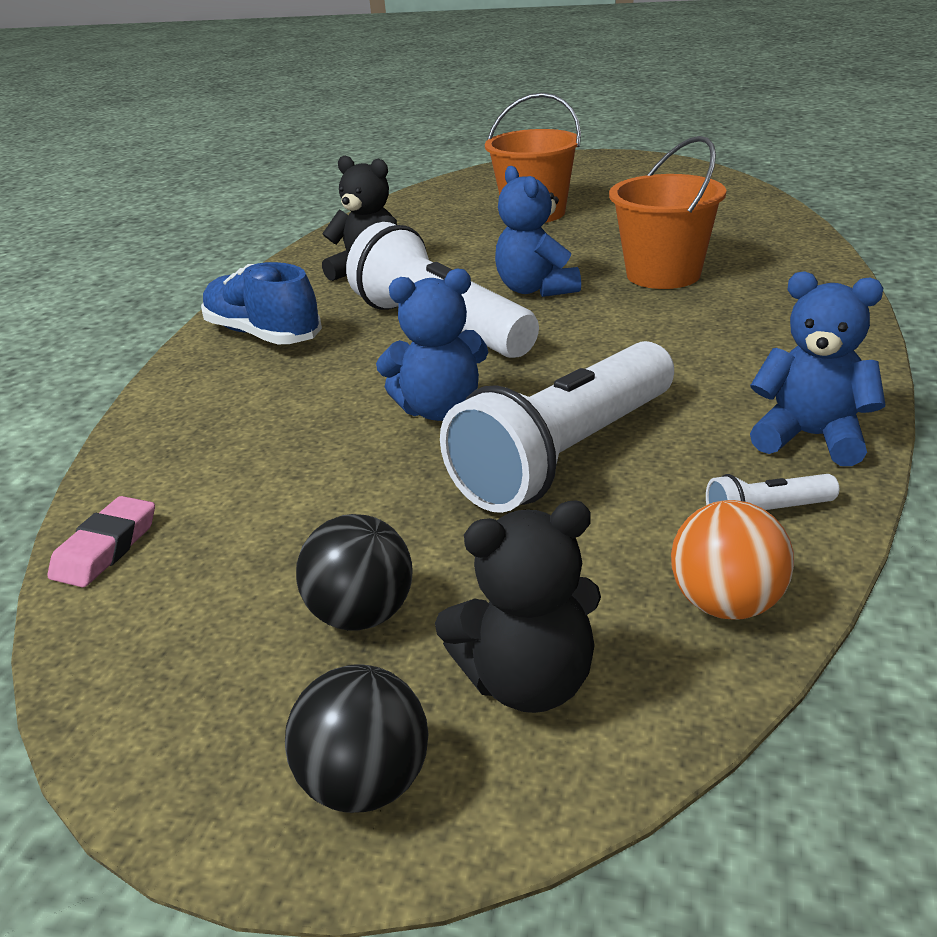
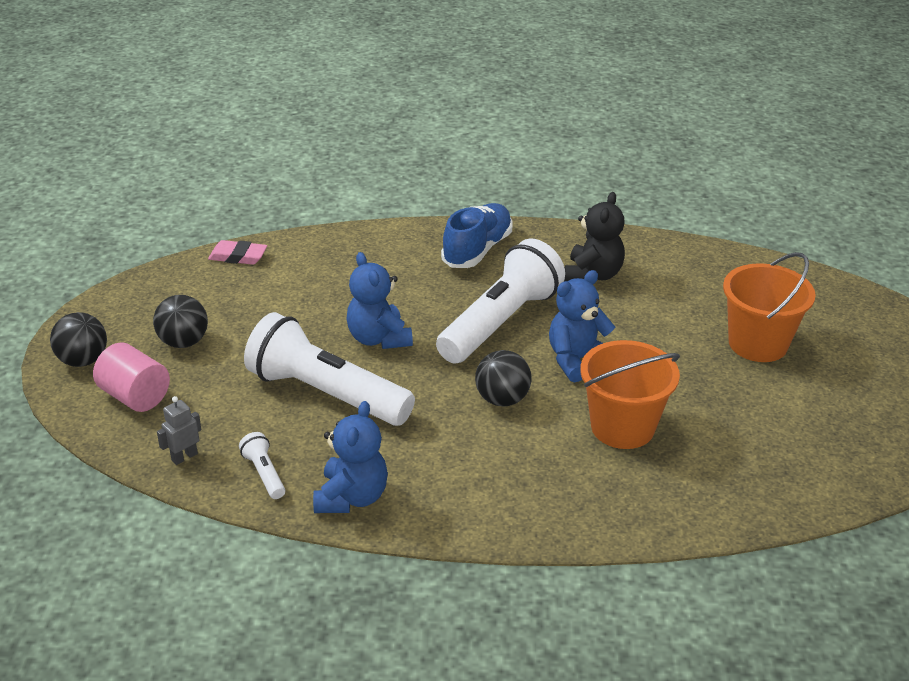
camera: 75 degrees right, 5 degrees up
black teddy bear [435,500,601,713] -> pink cylinder [93,342,170,412]
orange ball [671,500,794,620] -> grey robot [157,396,201,465]
none -> black ball [475,350,532,406]

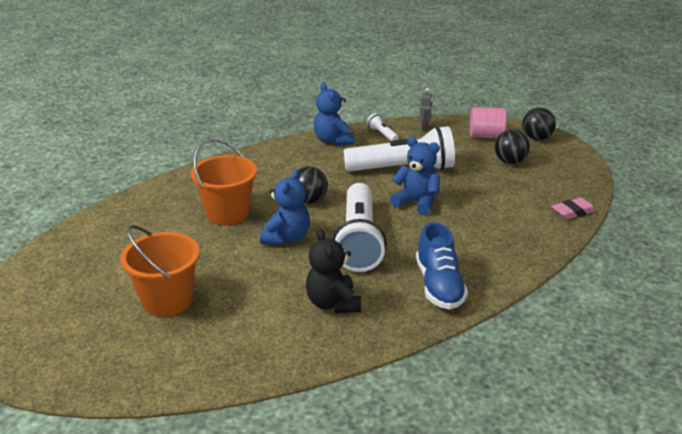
camera: 145 degrees right, 5 degrees down
white flashlight [239,432,285,499] -> white flashlight turned 150 degrees counterclockwise [367,114,399,141]

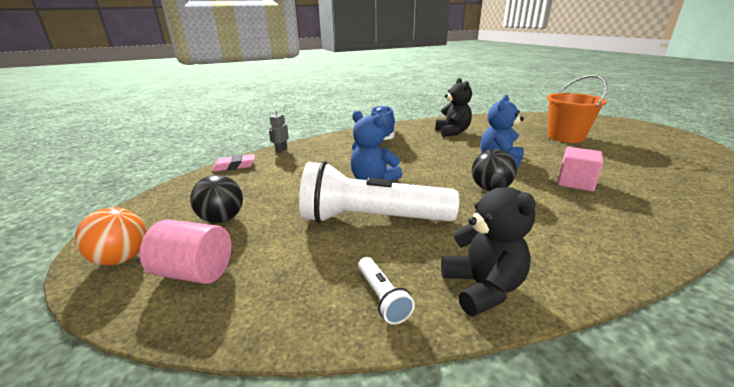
camera: 170 degrees left, 5 degrees down
orange bucket [191,139,257,225] -> pink cube [558,147,603,192]
blue teddy bear [314,83,355,146] -> black teddy bear [441,173,536,317]
white flashlight [333,183,387,272] -> none
grey robot [419,88,433,131] -> grey robot moved to [269,108,289,153]
black ball [522,107,556,140] -> orange ball [75,207,146,265]

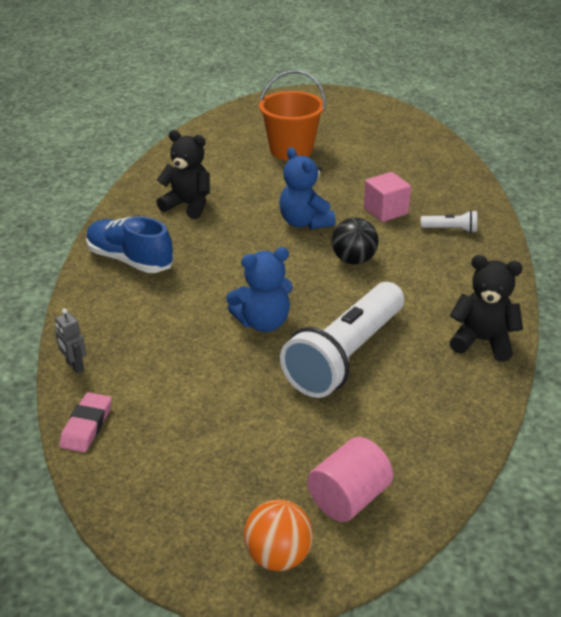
camera: 60 degrees left, 10 degrees up
black ball [190,175,243,223] -> none
white flashlight [358,257,415,325] -> white flashlight moved to [421,210,477,233]

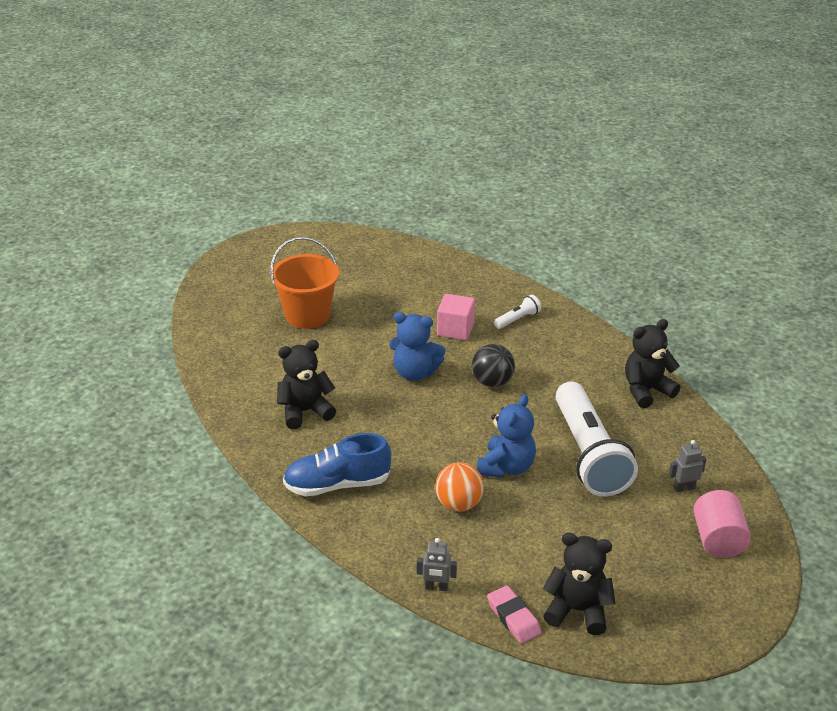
camera: 45 degrees left, 0 degrees up
orange ball [244,499,313,571] -> orange ball moved to [435,462,484,511]
none -> black teddy bear [543,533,615,635]
none -> grey robot [669,440,706,492]

